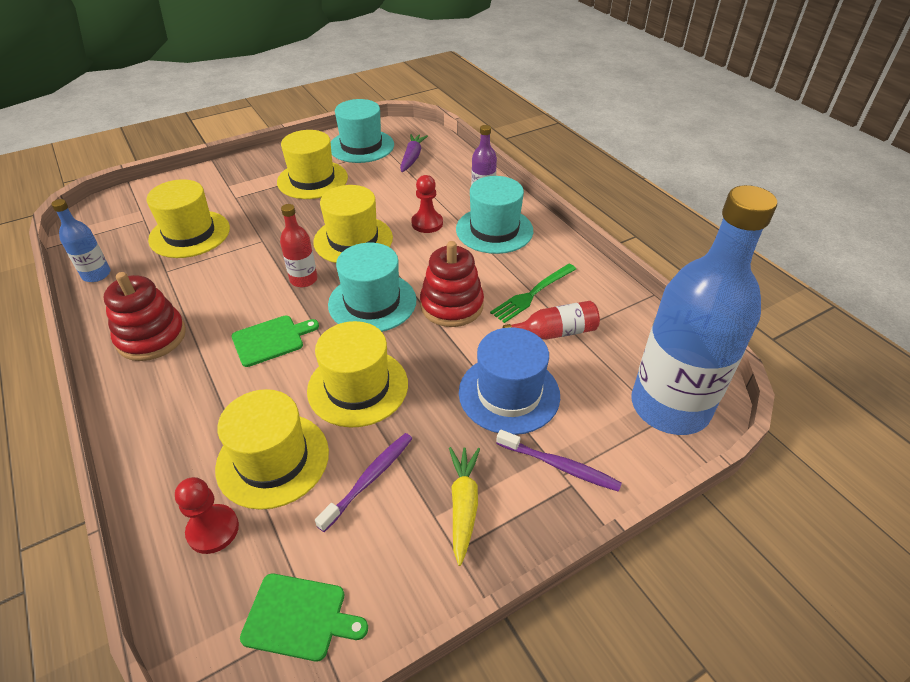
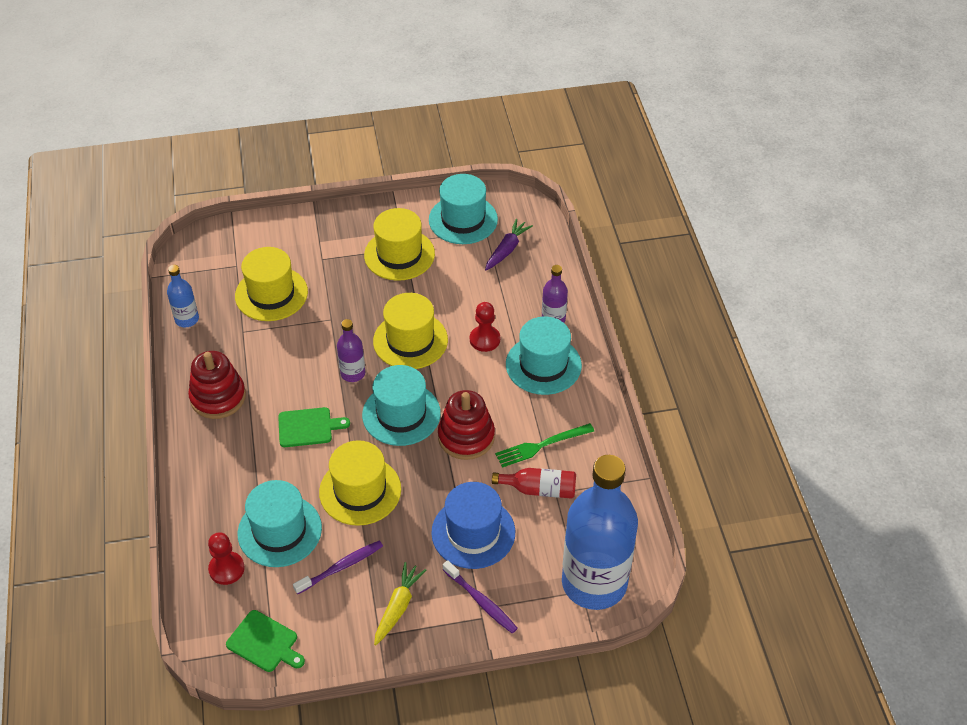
camera: 20 degrees right, 5 degrees up
yellow hat [215,389,329,510] -> turquoise hat [238,480,322,567]
red bottle [280,204,318,287] -> purple bottle [337,319,365,382]

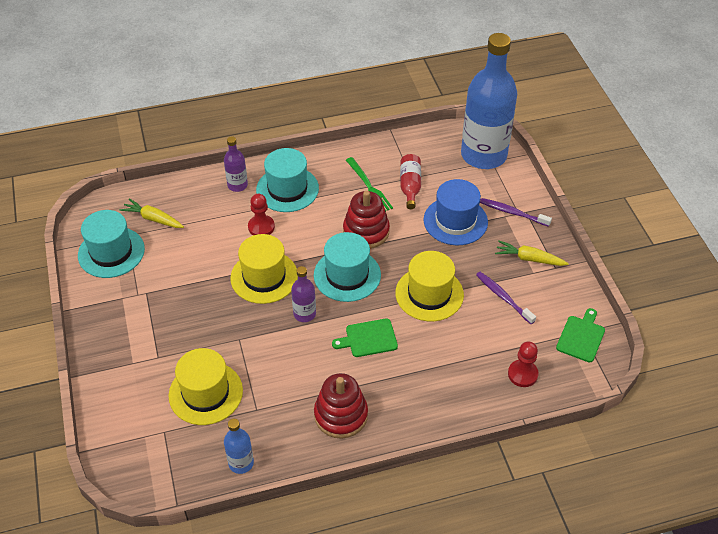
camera: 95 degrees left, 0 degrees up
turquoise hat [238,480,322,567] -> none
green cutting board [278,407,350,447] -> green cutting board turned 90 degrees counterclockwise [332,318,398,357]
yellow hat [364,208,435,281] -> none
purple toothbrush [443,560,518,633] -> purple toothbrush turned 105 degrees counterclockwise [480,198,552,227]
purple carrot [485,219,533,270] -> yellow carrot [120,198,184,228]

